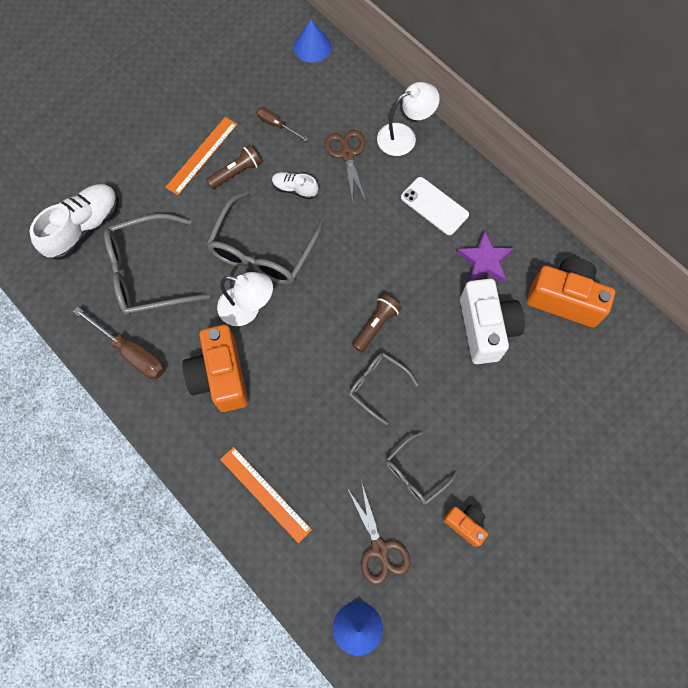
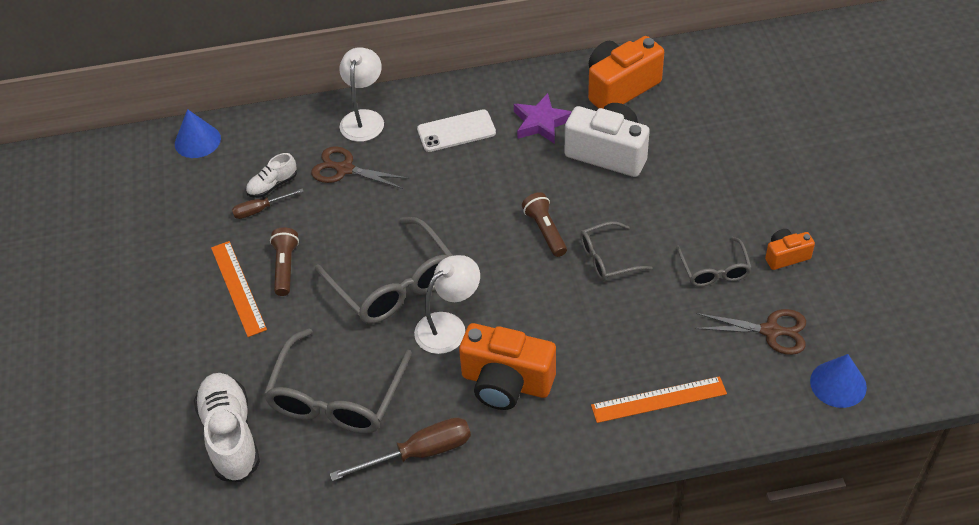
camera: 55 degrees left, 20 degrees down
white shoe [272,172,318,199] -> white shoe moved to [246,153,297,198]

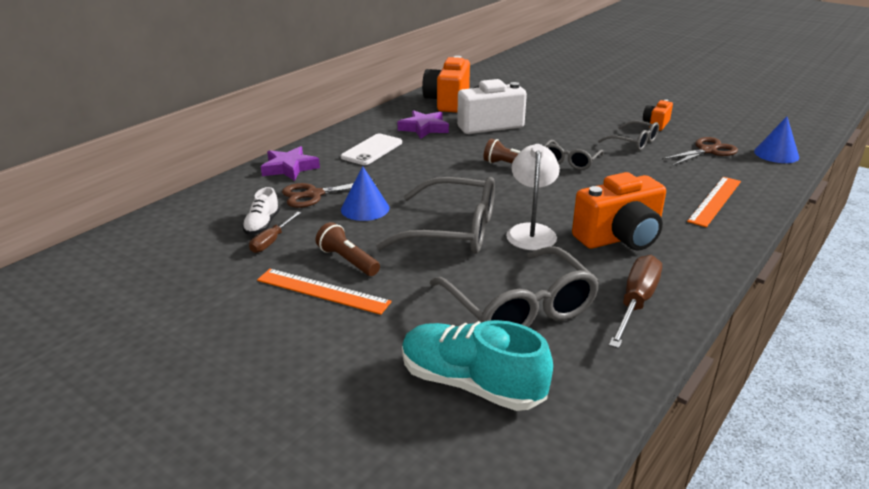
camera: 45 degrees left, 20 degrees down
blue cone [175,109,221,158] -> blue cone moved to [341,166,389,221]
white shoe [194,373,260,482] -> turquoise shoe [402,320,553,411]
white lamp [339,47,384,142] -> purple star [261,146,320,181]

